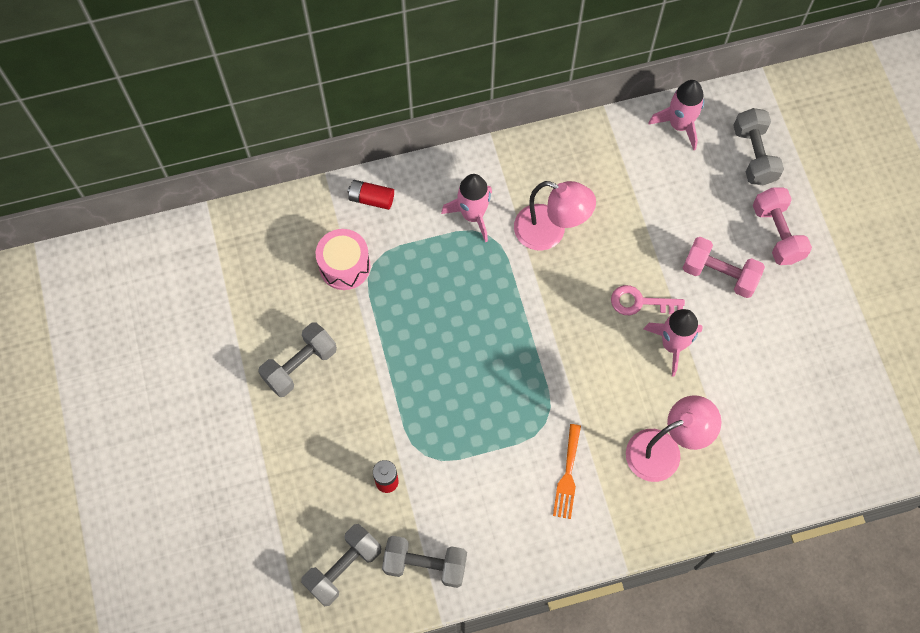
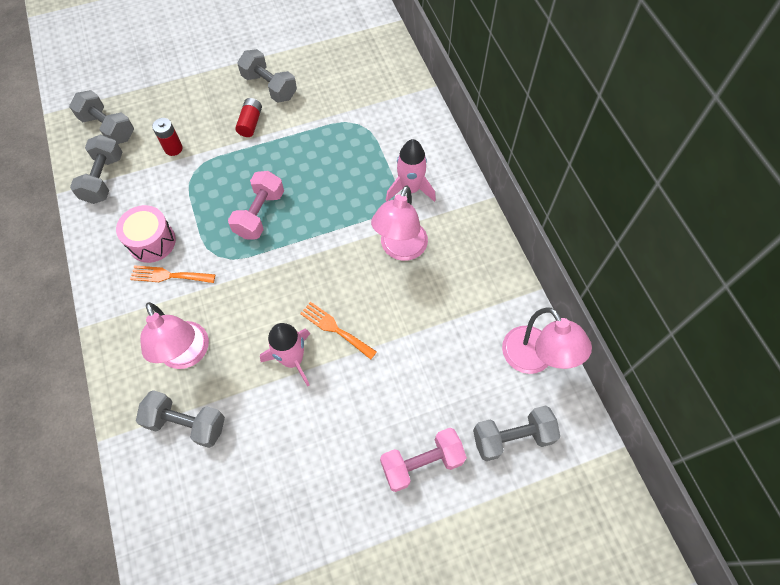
camera: 85 degrees right, 5 degrees down
pink drum [316,229,371,290] -> pink drum moved to [116,205,176,263]
red battery [348,180,394,210] -> red battery moved to [235,98,262,137]
pink key [611,285,685,315] -> orange fork [300,302,377,359]
pink rocket [649,80,704,150] -> pink lamp [502,307,592,374]
pink dumbbell [683,237,765,298] -> pink dumbbell moved to [228,171,284,239]
none -> grey dumbbell [136,390,225,448]

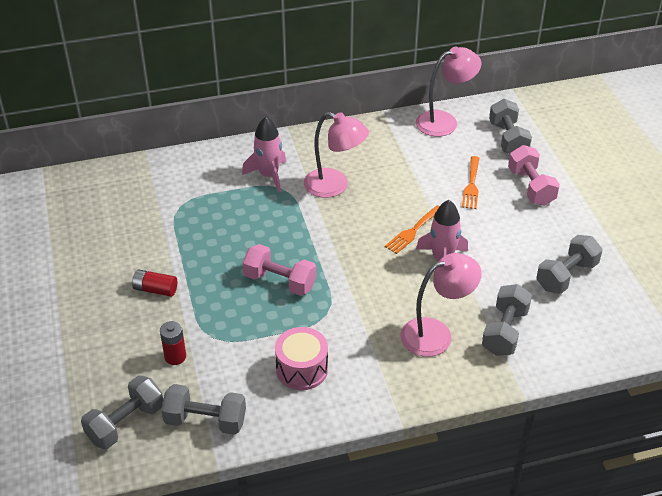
camera: 85 degrees left, 20 degrees down
orange fork [130,265,215,283] -> orange fork moved to [462,156,479,209]
grey dumbbell [237,49,297,103] -> grey dumbbell moved to [536,235,603,294]

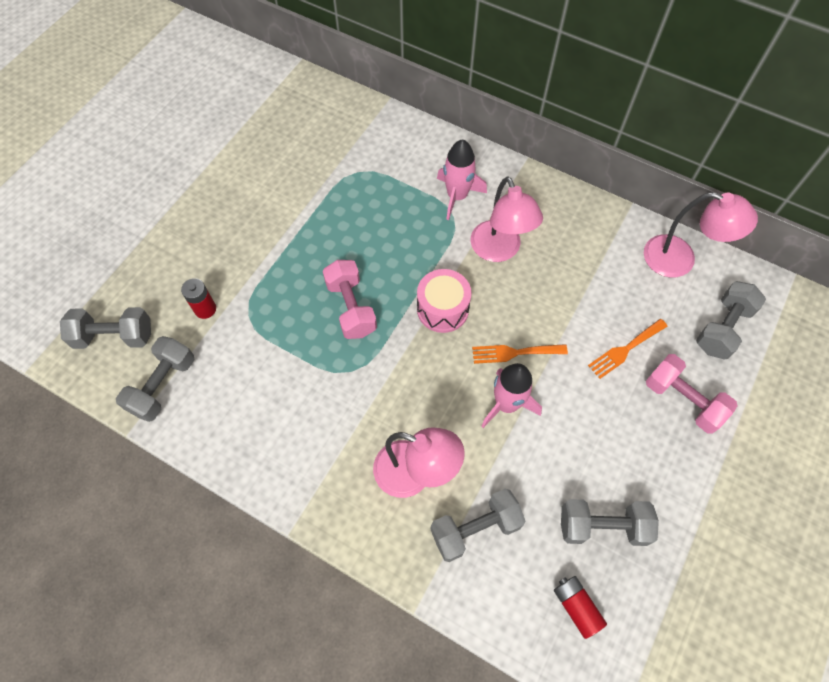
camera: 45 degrees right, 20 degrees up
red battery [132,269,177,297] -> red battery moved to [554,576,607,639]
grey dumbbell [161,384,246,435] -> grey dumbbell turned 60 degrees clockwise [116,336,194,422]
pink drum [275,327,328,390] -> pink drum moved to [417,269,472,333]
pink dumbbell [508,145,560,206] -> pink dumbbell turned 75 degrees counterclockwise [646,354,738,434]

